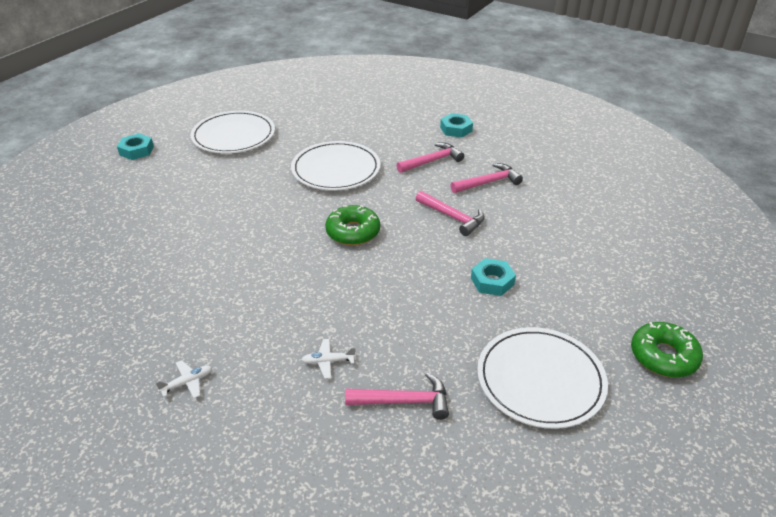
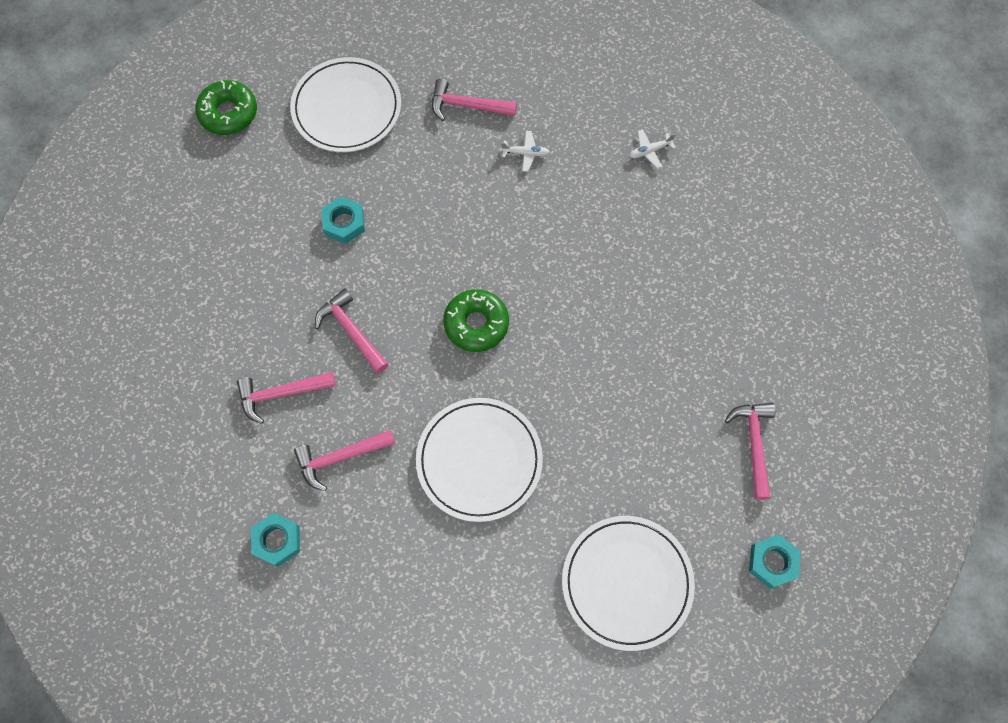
camera: 170 degrees left, 30 degrees up
none -> pink hammer [725,403,775,500]

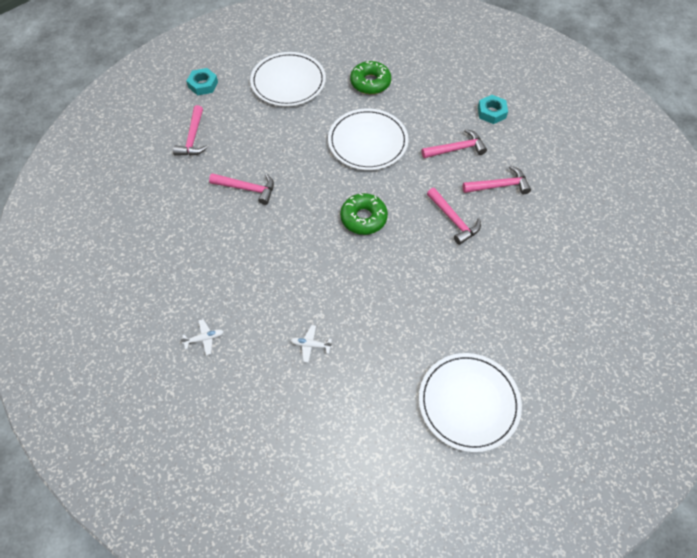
camera: 175 degrees left, 10 degrees down
green donut [195,80,257,135] -> green donut moved to [350,60,391,94]
turquoise nut [321,196,365,244] -> none
pink hammer [432,78,517,121] -> pink hammer moved to [209,173,274,205]

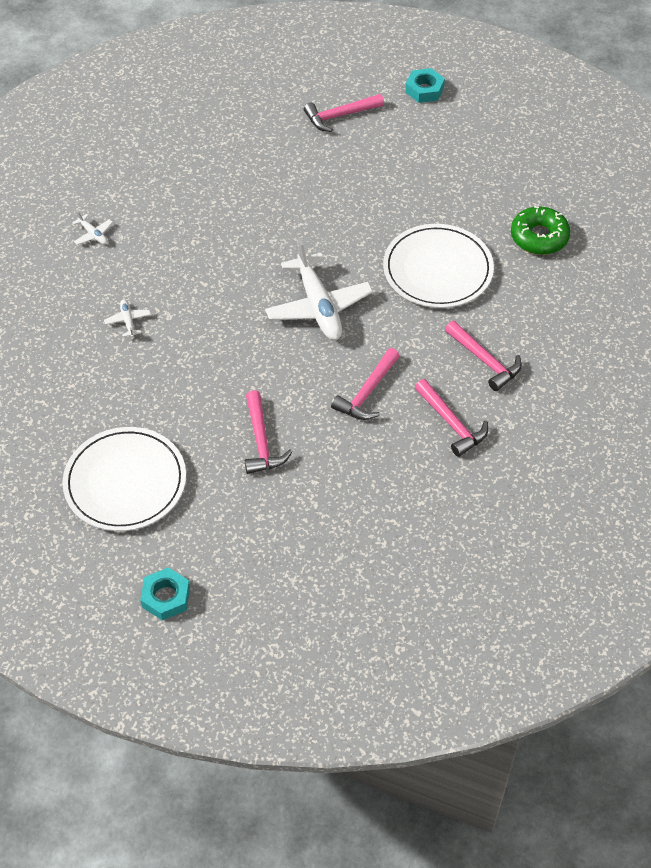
camera: 65 degrees right, 5 degrees down
pink hammer [209,173,274,205] -> pink hammer moved to [245,390,292,474]
white plate [250,52,326,106] -> none
green donut [340,193,388,235] -> white plane [265,239,373,340]
turquoise nut [478,95,508,124] -> turquoise nut moved to [140,567,190,621]

